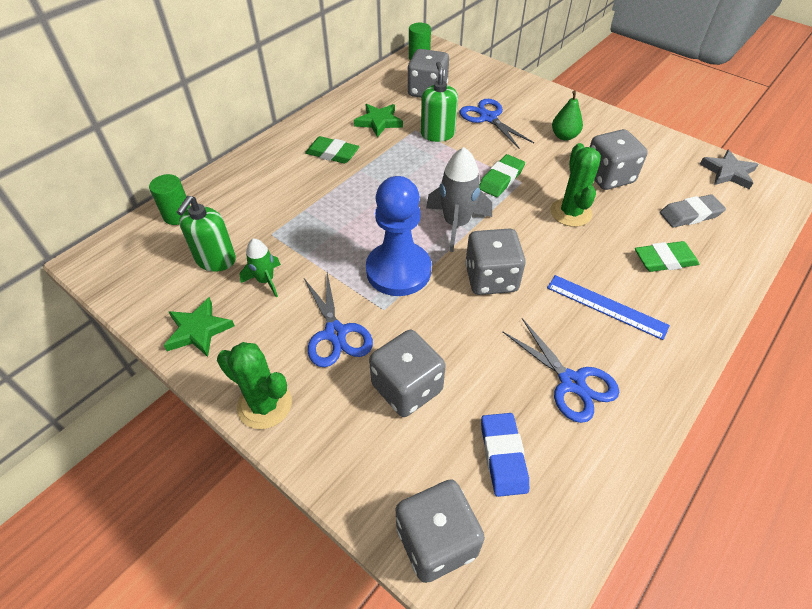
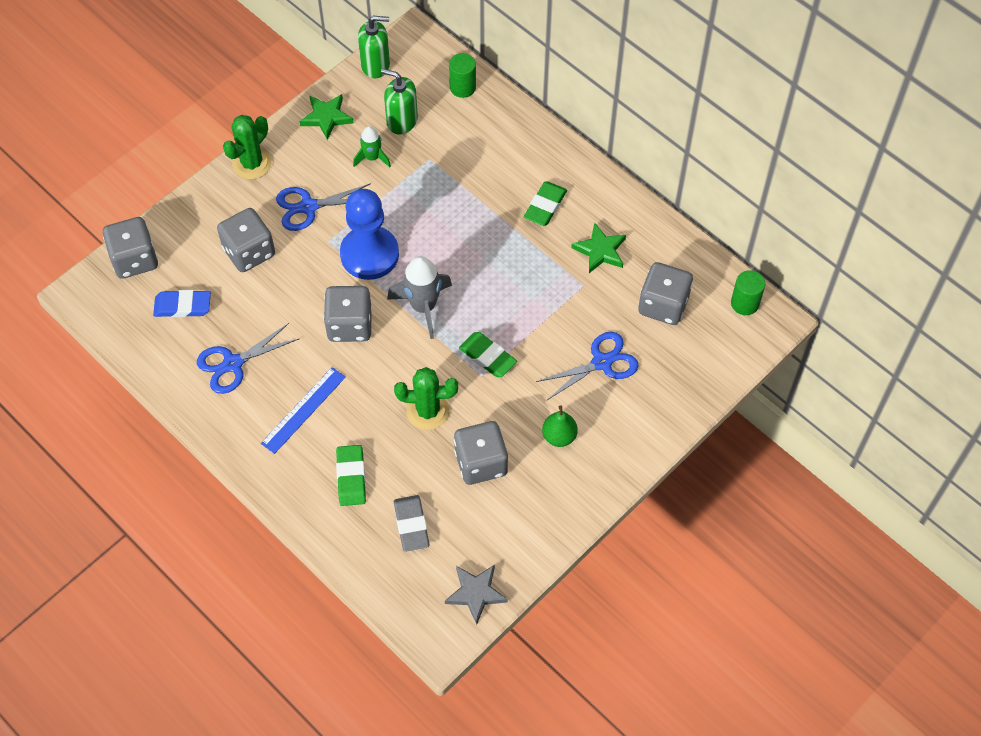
camera: 95 degrees right, 10 degrees up
green soap dispenser [421,62,458,142] -> green soap dispenser moved to [358,16,390,78]

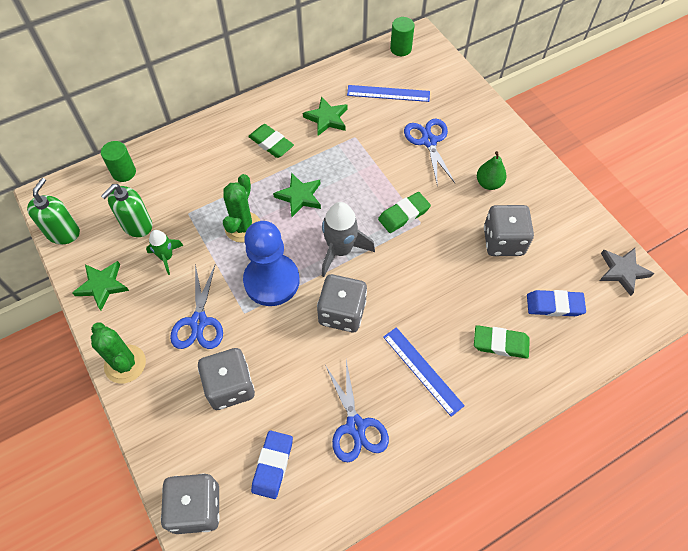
camera: 75 degrees left, 0 degrees up
green cactus [394,367,458,430] -> green cactus moved to [223,174,260,243]
grey eraser [394,495,430,552] -> blue eraser [527,290,586,316]
grey dice [638,262,693,325] -> blue ruler [347,85,430,102]
none -> green star [273,173,321,217]

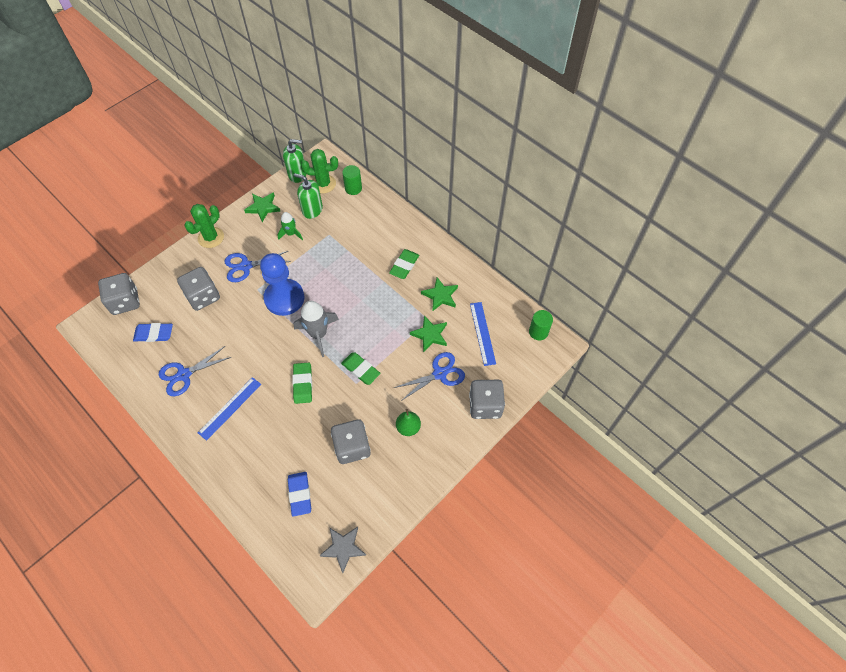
camera: 75 degrees right, 0 degrees up
green cactus [223,174,260,243] -> green cactus moved to [301,149,338,194]
green star [273,173,321,217] -> green star moved to [410,315,447,352]
grey dice [317,274,367,332] -> grey dice moved to [469,380,505,419]
green eraser [474,325,530,359] -> green eraser moved to [292,363,312,404]

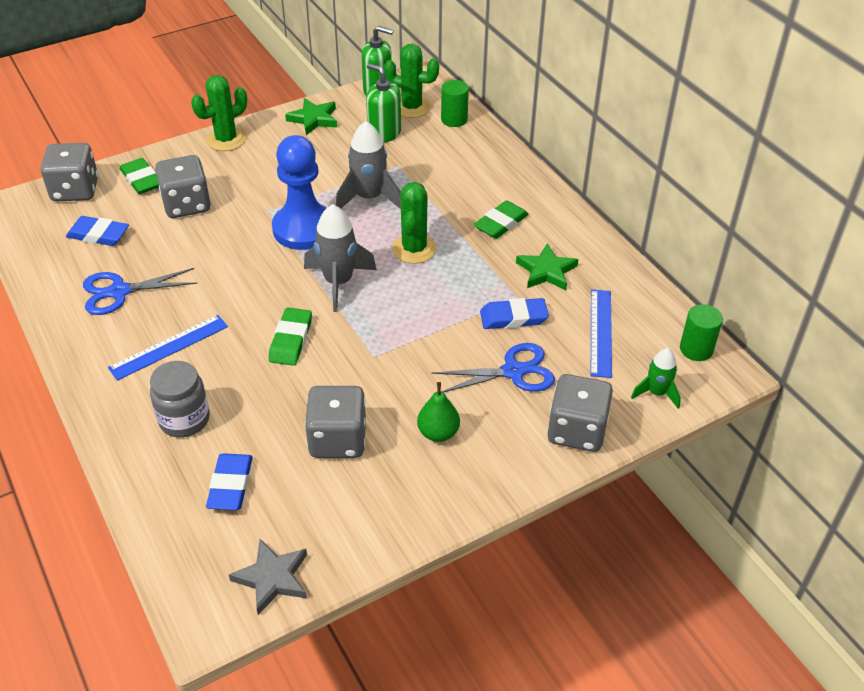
camera: 15 degrees right, 15 degrees down
blue scissors [225,251,291,282] -> none
green rocket [277,212,303,240] -> green rocket moved to [631,348,681,409]
green eraser [341,352,381,385] -> green eraser moved to [120,158,159,194]
green star [410,315,447,352] -> blue eraser [480,298,549,329]
none -> grey jar [150,361,210,438]
none -> grey rocket [336,121,401,209]
none -> green cactus [392,182,436,264]

